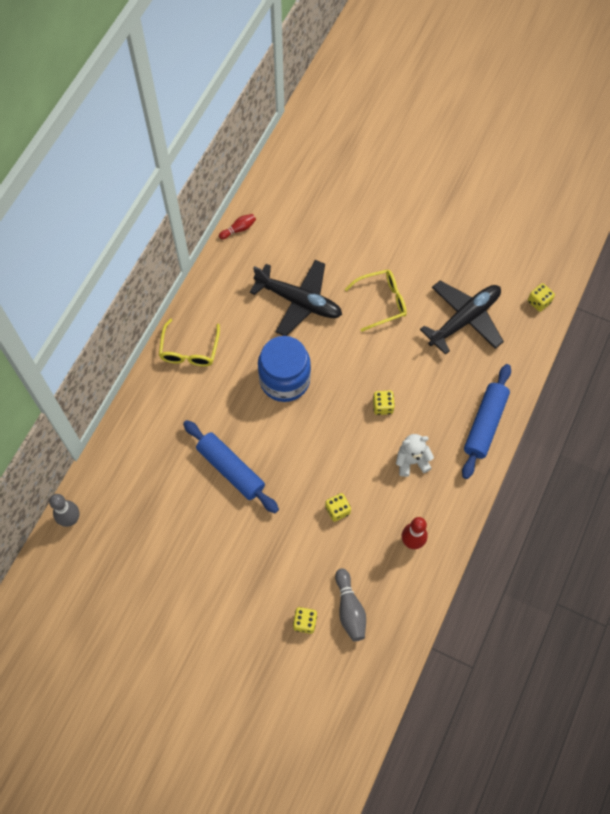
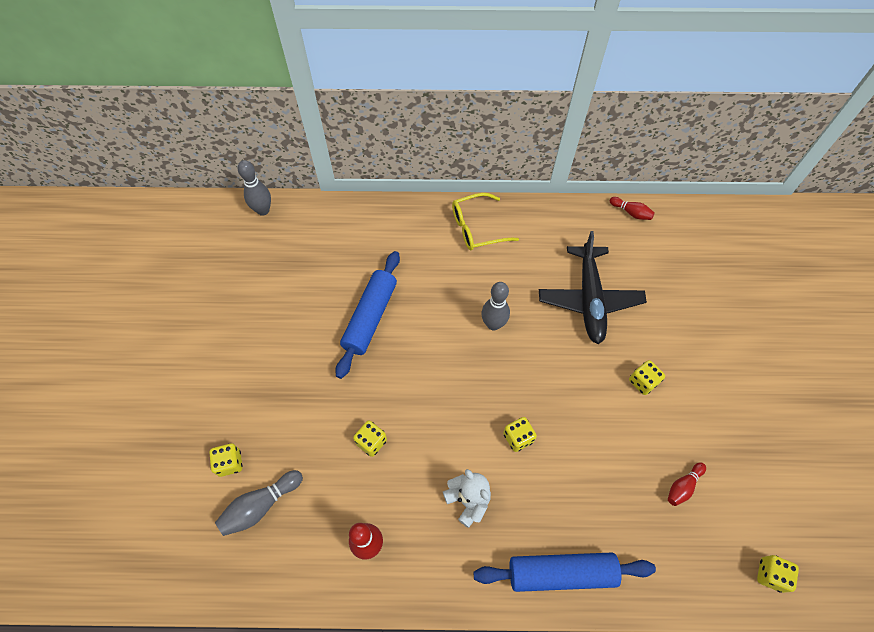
camera: 65 degrees right, 5 degrees down
blue jar [258,336,311,402] -> grey bowling pin [481,282,510,331]
yellow glasses [345,269,407,332] -> yellow dice [629,360,665,395]
black plane [420,281,504,355] -> red bowling pin [668,462,706,506]

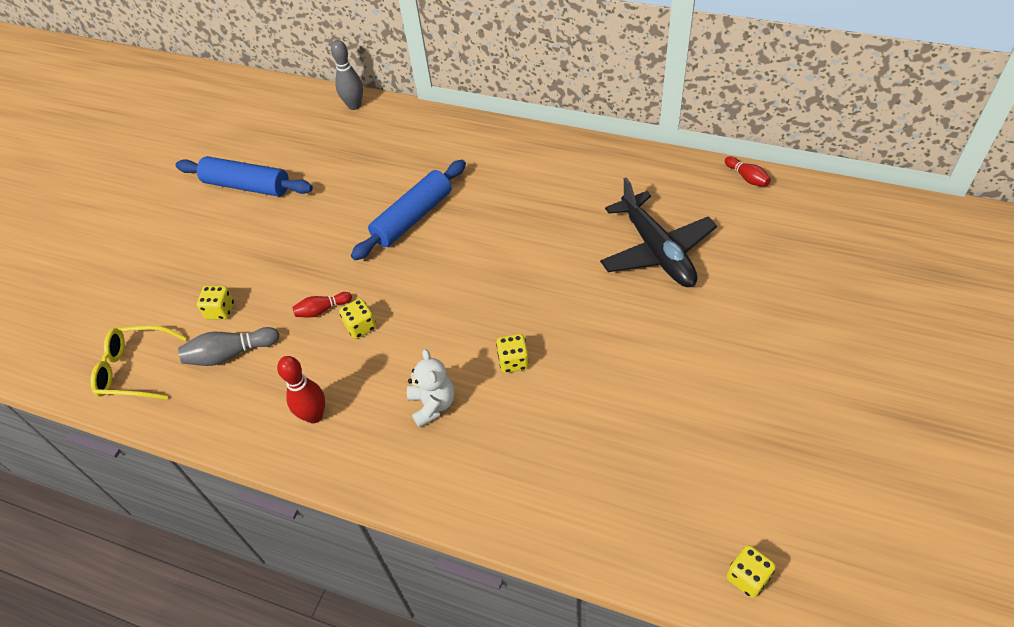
camera: 25 degrees right, 10 degrees down
yellow glasses [452,193,519,250] -> yellow glasses moved to [90,326,187,400]
blue rolling pin [474,553,656,592] -> blue rolling pin moved to [176,156,313,197]
grey bowling pin [481,282,510,331] -> none
black plane [539,231,647,344] -> black plane turned 45 degrees counterclockwise [600,178,717,287]
yellow dice [629,360,665,395] -> none
red bowling pin [668,462,706,506] -> red bowling pin moved to [292,292,352,318]

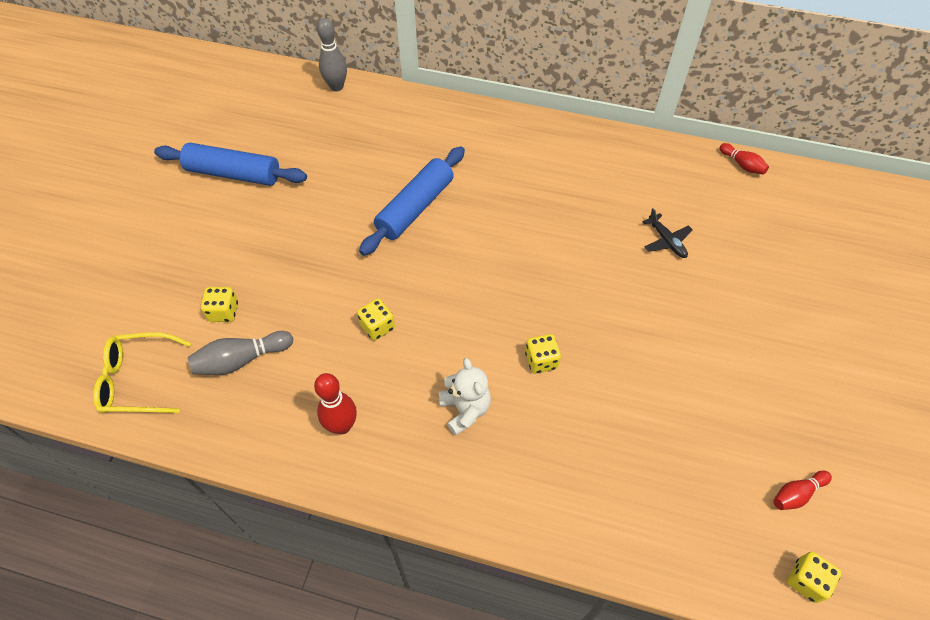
camera: 10 degrees left, 5 degrees up
red bowling pin [292,292,352,318] -> red bowling pin moved to [773,471,832,510]
black plane [600,178,717,287] -> black plane [643,208,693,258], size x0.45

